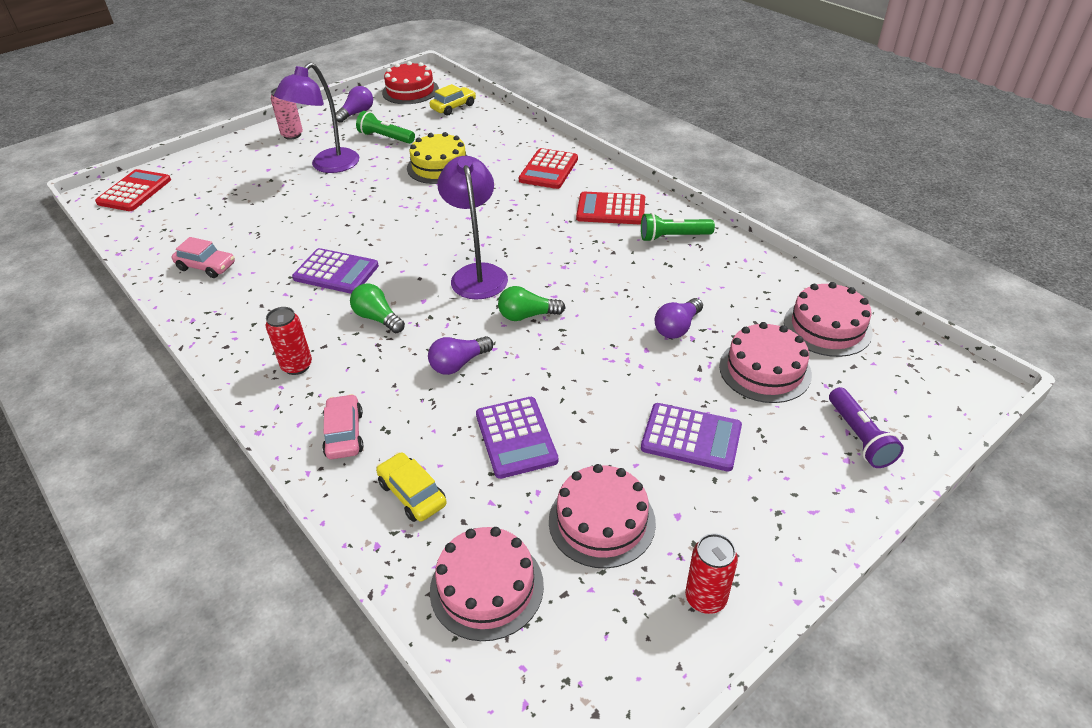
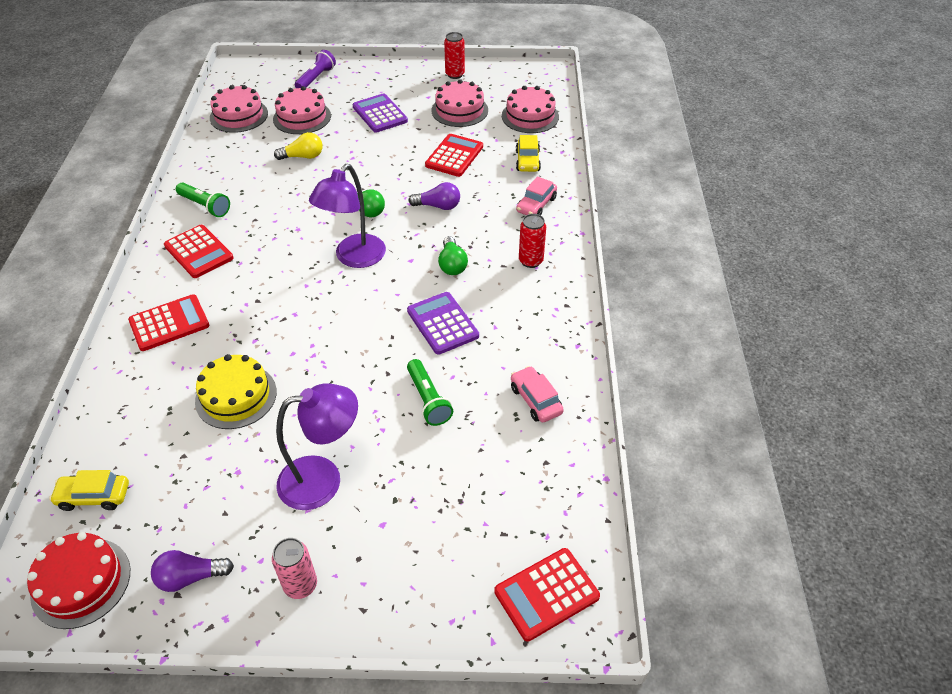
camera: 140 degrees left, 5 degrees up
green flashlight [356,111,415,144] -> green flashlight moved to [407,359,453,426]
purple calculator [476,397,558,479] -> red calculator [425,134,483,177]
purple light bulb [655,298,703,339] -> yellow light bulb [274,132,323,160]

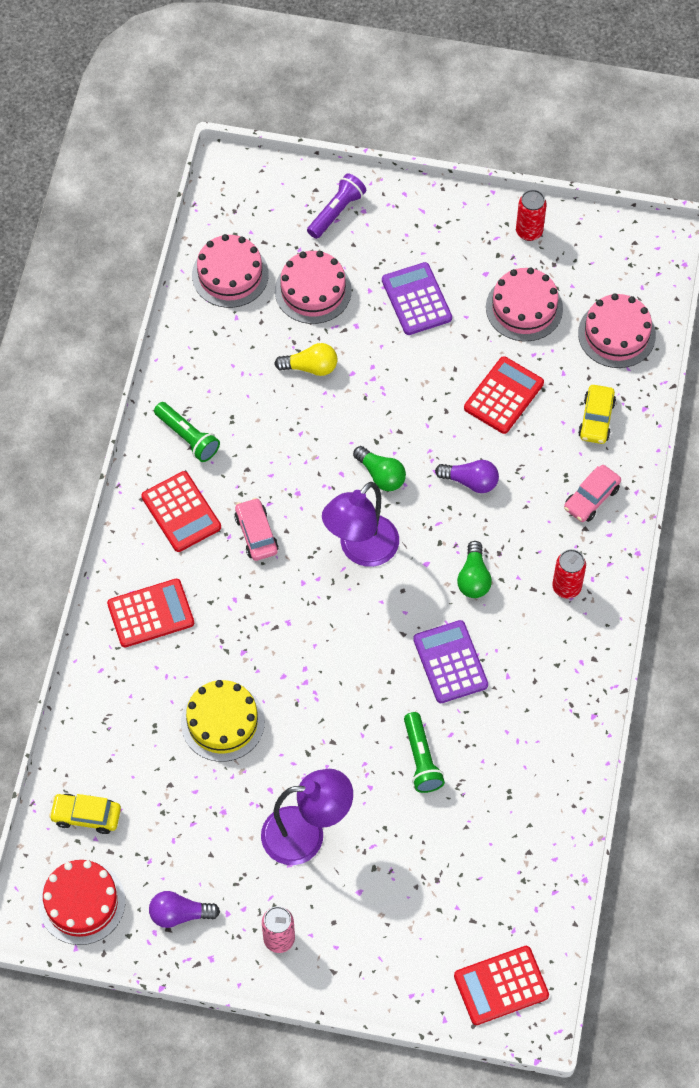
camera: 10 degrees right, 15 degrees up
pink car [511,366,564,422] -> pink car moved to [234,498,279,561]

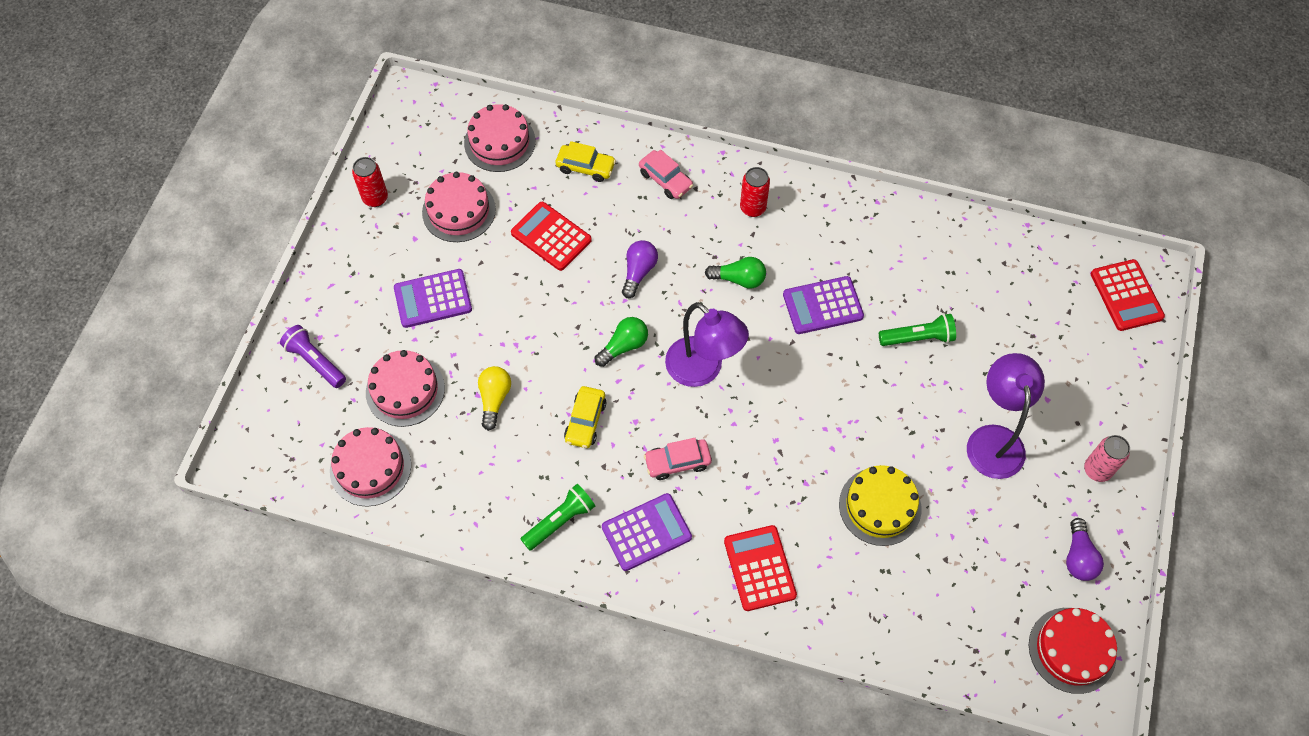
camera: 85 degrees left, 0 degrees up
yellow car [49,794,121,834] -> yellow car moved to [564,386,607,448]
red calculator [141,471,221,552] -> purple calculator [602,493,692,571]

